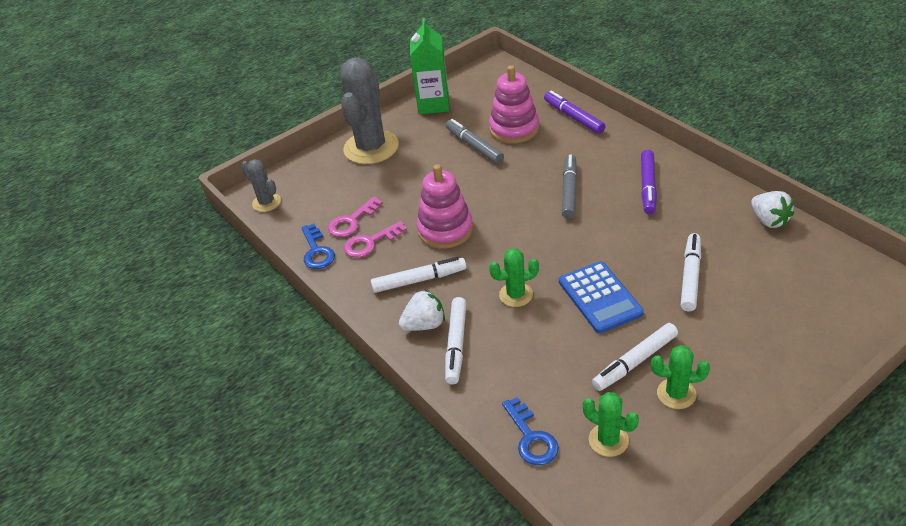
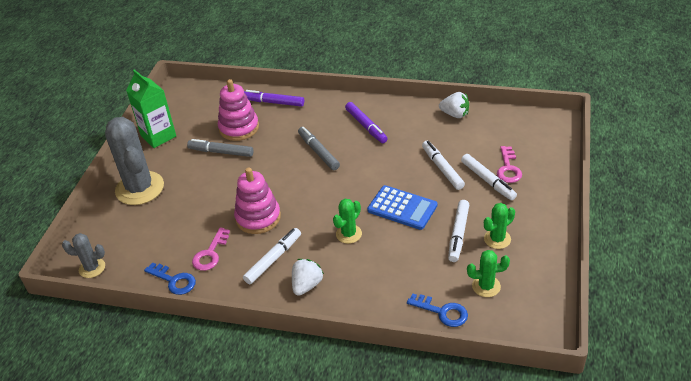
camera: 40 degrees left, 0 degrees up
pink key [328,196,383,237] -> pink key moved to [497,146,522,183]
white marker [445,297,466,384] -> white marker moved to [461,154,517,200]

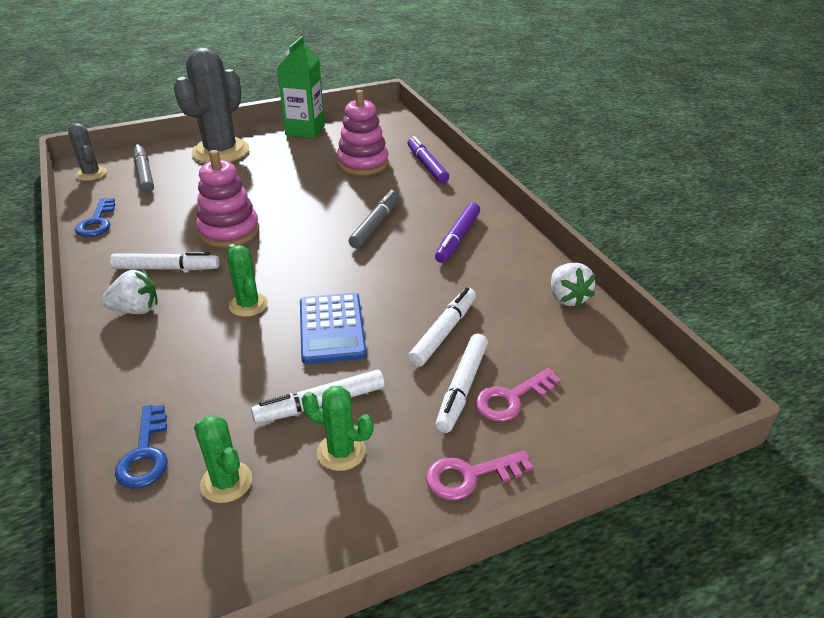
camera: 50 degrees right, 5 degrees down
grey marker [187,139,254,157] -> grey marker moved to [134,144,154,193]
pink key [192,227,230,271] -> pink key moved to [426,450,533,500]
green cactus [333,199,362,244] -> green cactus turned 60 degrees clockwise [227,244,268,317]

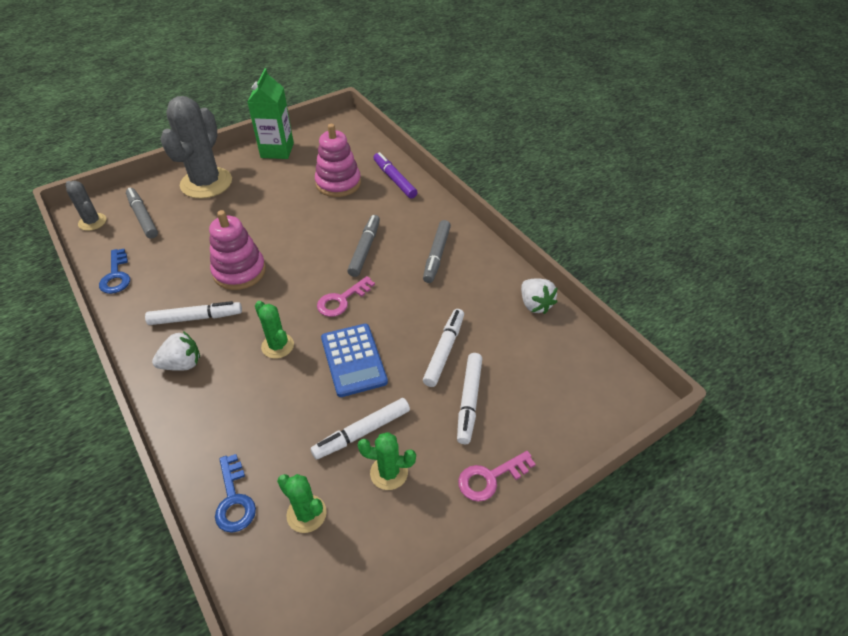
camera: 10 degrees left, 10 degrees up
purple marker [435,203,480,263] -> grey marker [423,220,451,283]
pink key [475,368,561,422] -> pink key moved to [317,276,375,317]

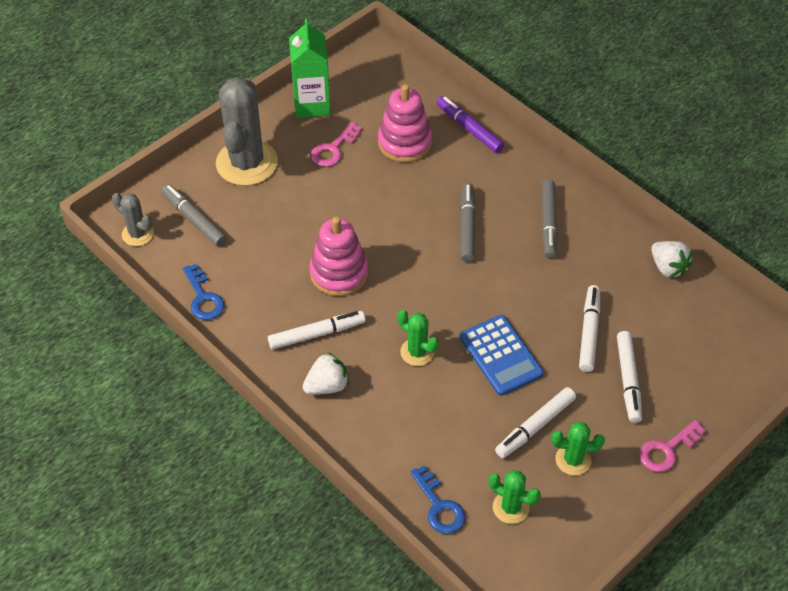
camera: 10 degrees left, 5 degrees up
pink key [317,276,375,317] -> pink key moved to [311,122,362,167]

